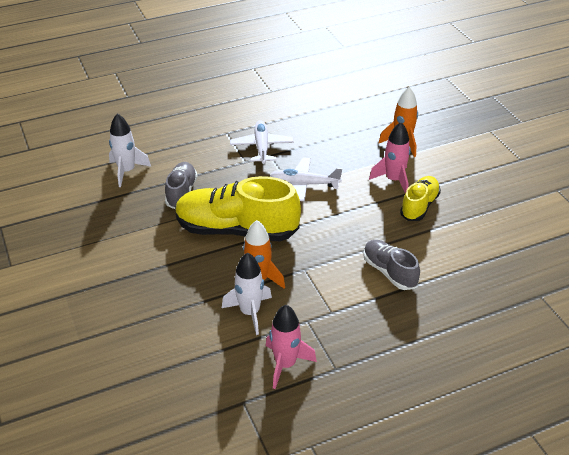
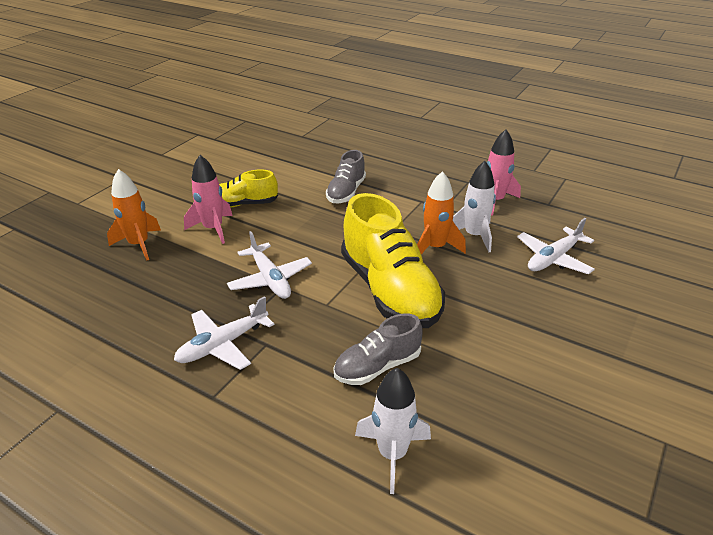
camera: 125 degrees left, 5 degrees down
none -> white plane [517,218,595,274]

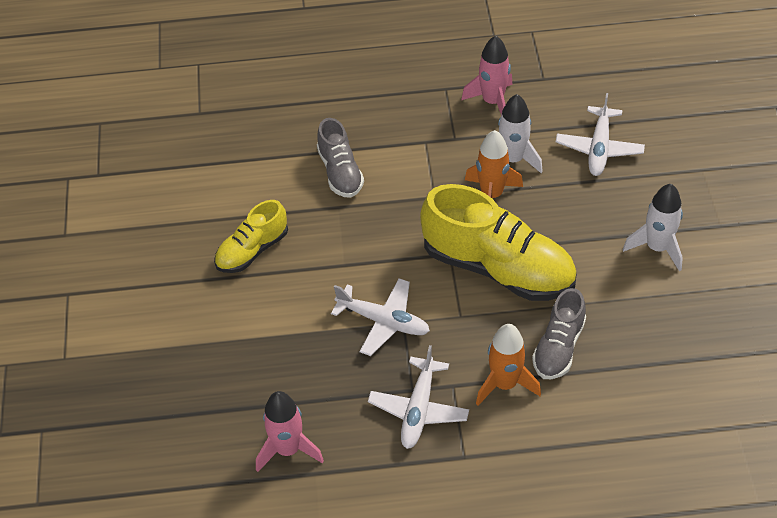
camera: 35 degrees left, 15 degrees up
orange rocket [107,169,161,260] -> orange rocket moved to [476,324,541,406]
pink rocket [184,155,233,244] -> pink rocket moved to [256,391,324,472]
white rocket [355,368,431,494] -> white rocket moved to [623,184,683,271]

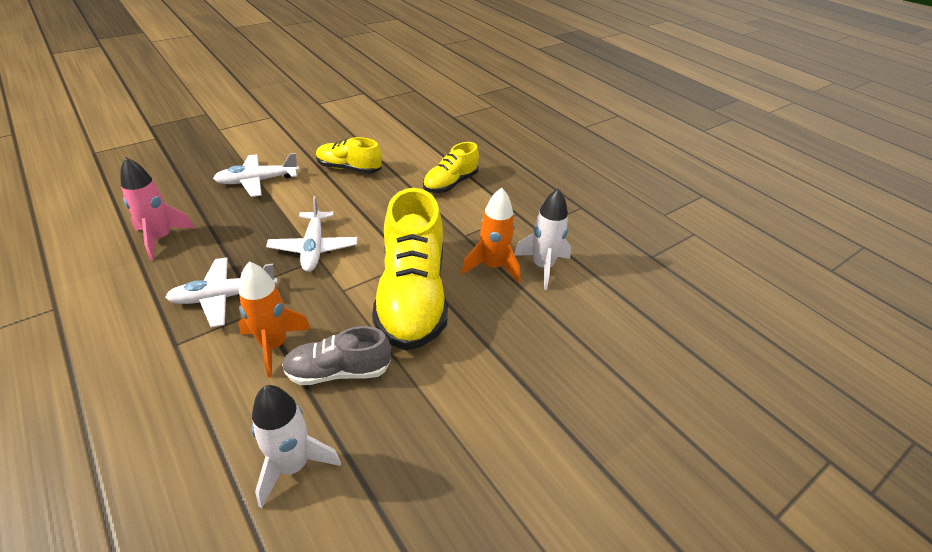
camera: 55 degrees right, 10 degrees down
grey shoe [317,118,364,198] -> yellow shoe [423,142,479,193]
pink rocket [461,35,512,115] -> none
white plane [556,93,645,176] -> white plane moved to [213,153,299,197]
white rocket [623,184,683,271] -> white rocket moved to [252,385,341,508]

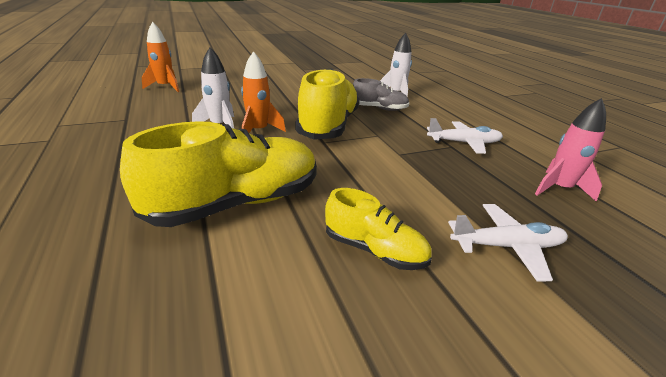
camera: 165 degrees left, 10 degrees down
orange rocket [238,262,311,378] -> orange rocket moved to [142,22,179,92]
white plane [266,196,358,272] -> none
yellow shoe [423,142,479,193] -> yellow shoe [120,121,317,227], size x1.84

